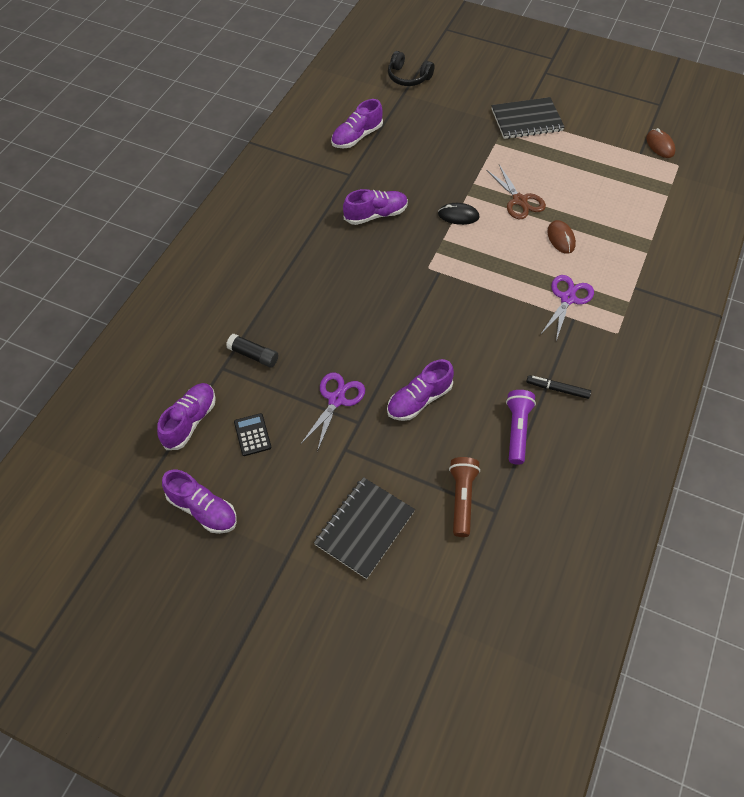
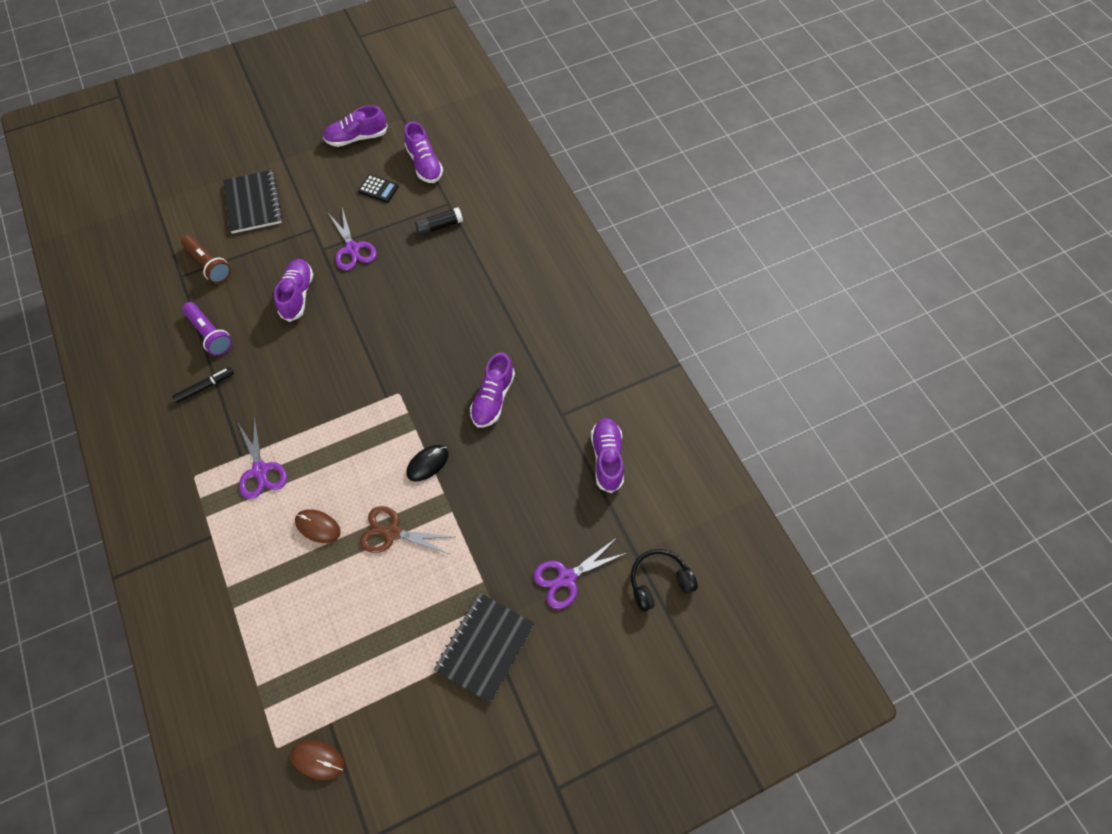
camera: 130 degrees right, 5 degrees up
none -> purple scissors [533,539,626,609]

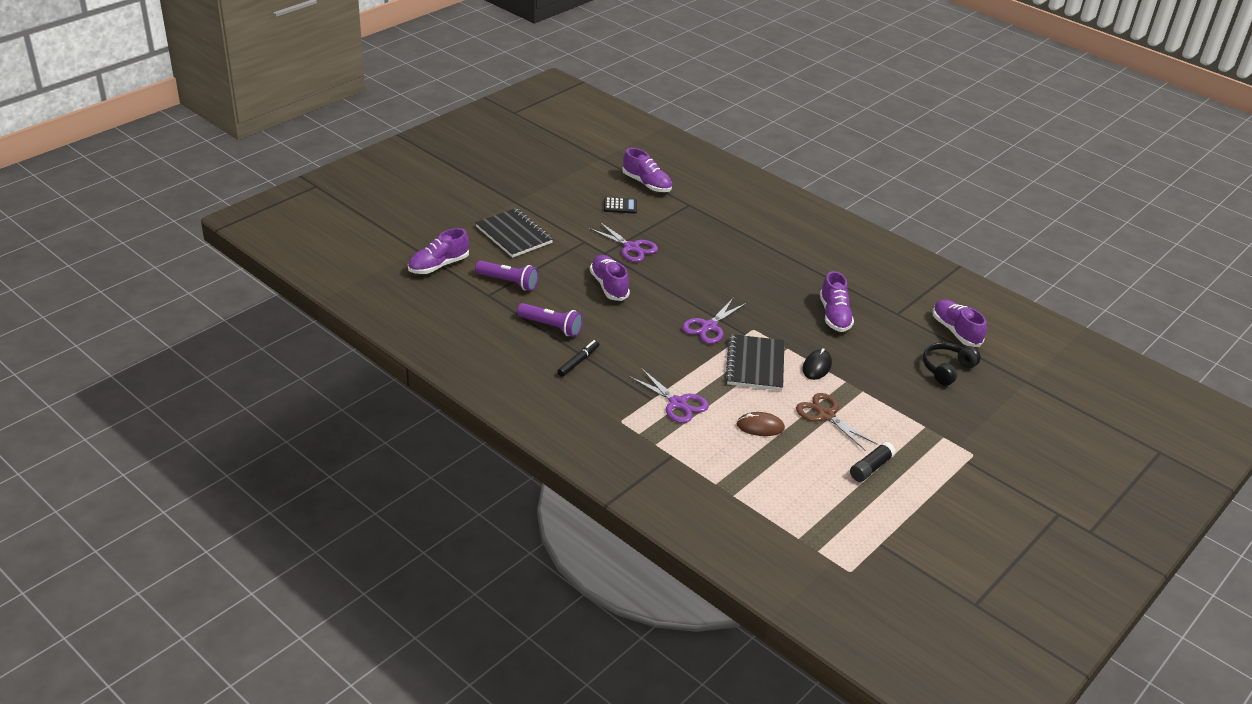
camera: 25 degrees left, 25 degrees down
brown flashlight [181,235,231,283] -> purple flashlight [475,261,539,291]
brown mouse [290,740,344,780] -> none
purple shoe [323,105,388,147] -> purple shoe moved to [408,228,469,274]
brown scissors [360,506,454,554] -> brown scissors turned 60 degrees clockwise [796,393,877,451]
black glue stick [415,207,463,236] -> black glue stick moved to [850,441,896,482]
black notebook [434,593,534,703] -> black notebook moved to [725,334,784,391]
purple scissors [533,539,626,609] -> purple scissors moved to [682,298,747,344]
black headphones [631,549,698,612] -> black headphones moved to [923,342,981,386]

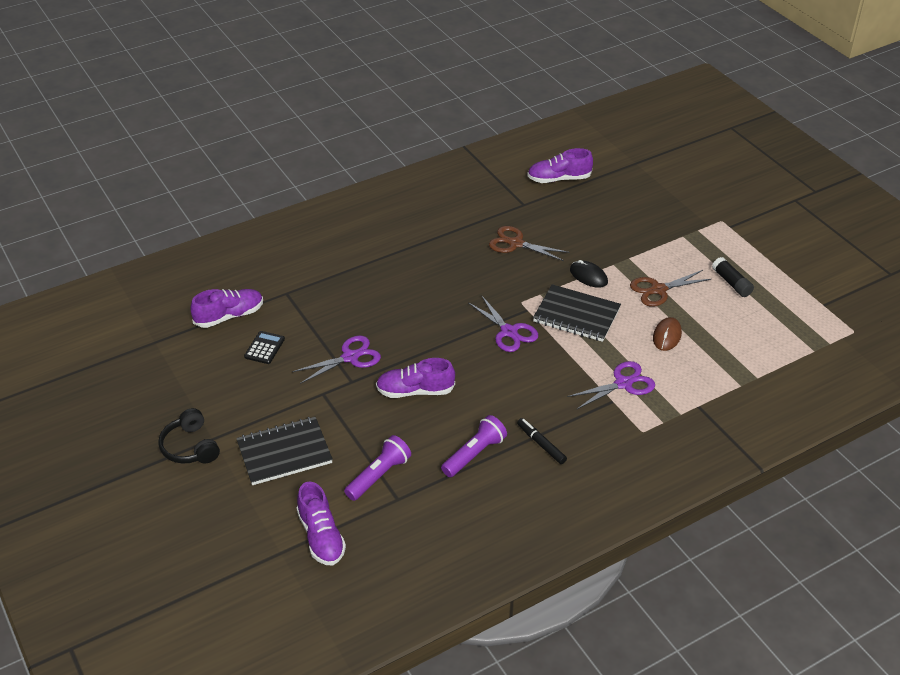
camera: 70 degrees left, 5 degrees up
purple shoe [820,271,854,332] -> brown scissors [489,226,570,261]
black headphones [923,342,981,386] -> black headphones moved to [158,408,220,464]

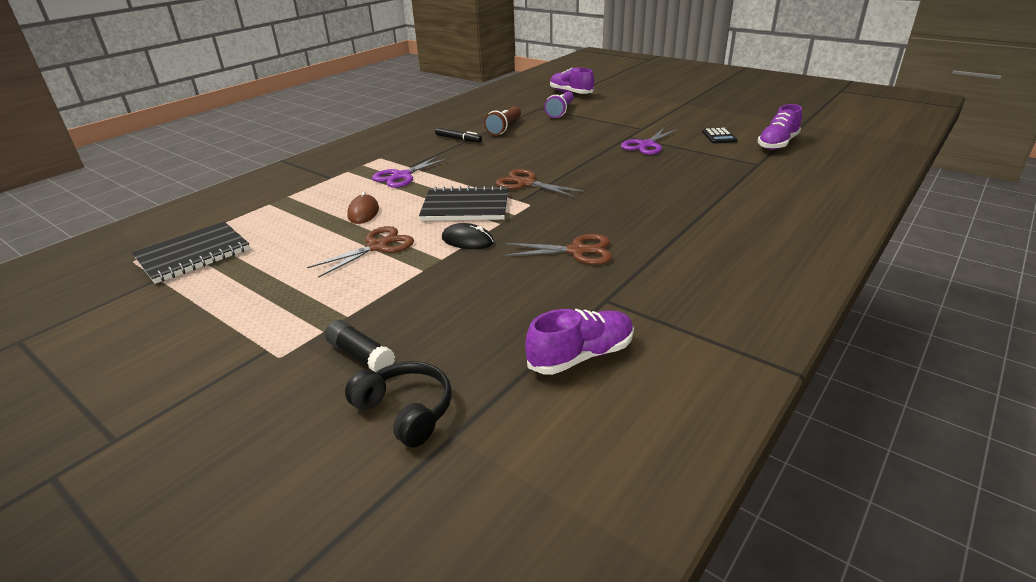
camera: 160 degrees right, 10 degrees down
black headphones [158,408,220,464] -> black headphones moved to [345,361,452,448]
black notebook [236,417,333,485] -> black notebook moved to [132,222,250,284]
purple shoe [376,358,455,398] -> none
purple flashlight [441,415,507,477] -> brown flashlight [484,106,521,135]
purple scissors [468,295,538,352] -> brown scissors [496,169,584,197]
black glue stick [712,257,754,297] -> black glue stick moved to [325,320,395,372]

